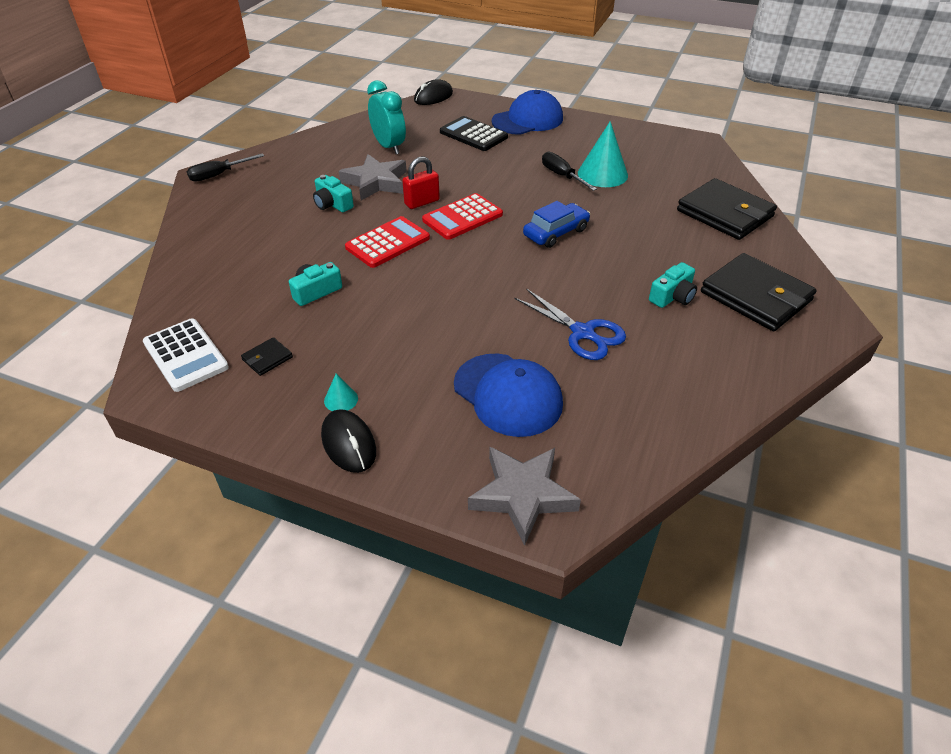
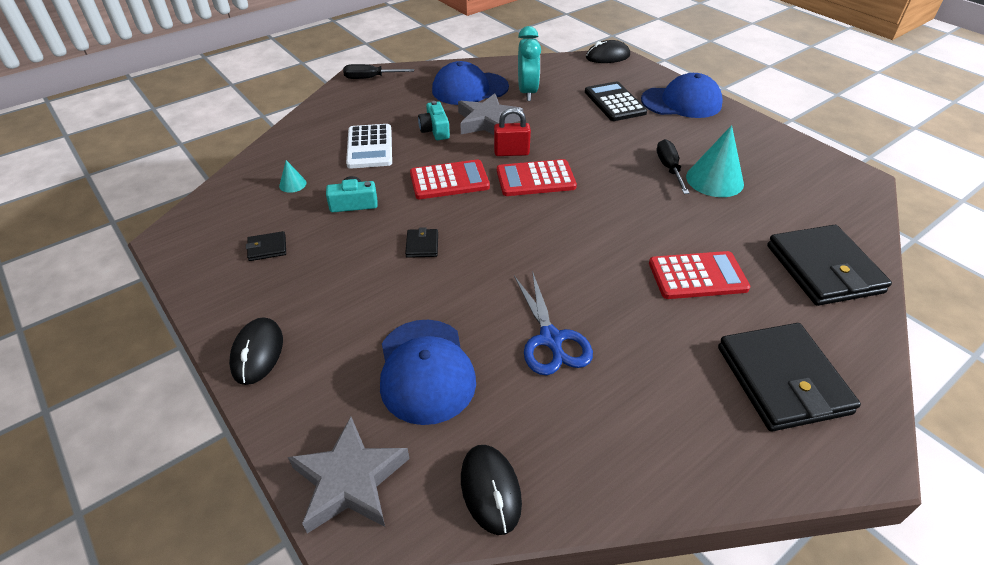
camera: 30 degrees right, 0 degrees up
white calculator [143,318,229,392] -> white calculator moved to [346,124,392,168]
turquoise cone [324,374,358,411] -> turquoise cone moved to [279,160,306,193]
blue car [523,201,590,248] -> none
turquoise camera [649,262,697,308] -> none
none -> black wallet [405,227,438,258]
none -> blue cap [432,61,509,105]
none -> black mouse [461,445,522,535]
none -> red calculator [649,251,751,299]

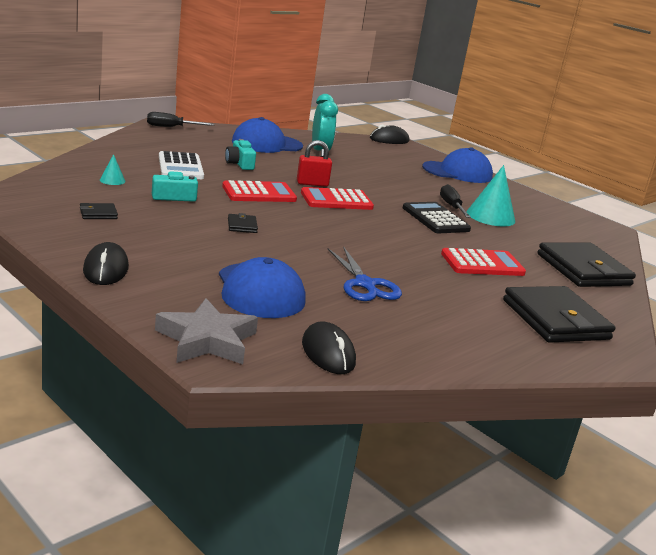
camera: 10 degrees left, 20 degrees down
grey star [458,93,523,135] -> none
black calculator [585,81,647,121] -> black calculator moved to [403,202,471,234]

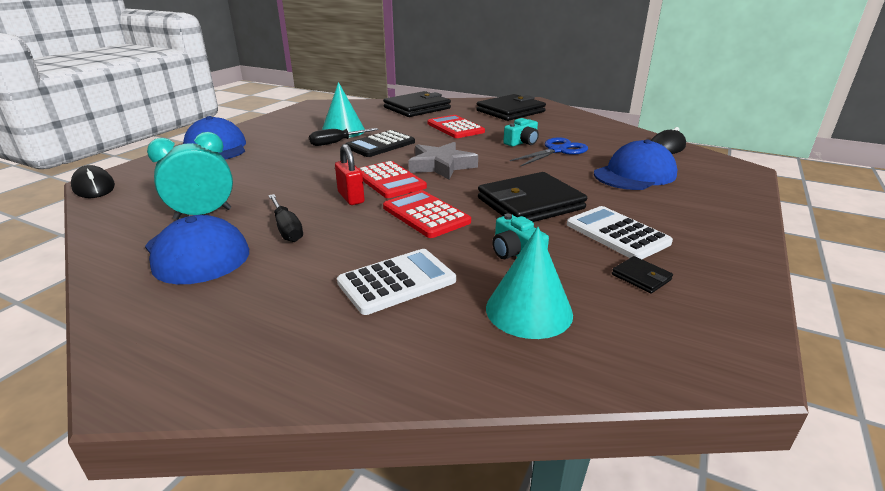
camera: 105 degrees left, 5 degrees up
black mouse [83,242,129,285] -> none
turquoise cone [100,154,125,185] -> turquoise cone [486,227,573,339], size x2.13
black screwdriver [147,112,214,127] -> black screwdriver moved to [268,194,303,242]
grey star [155,298,258,364] -> grey star moved to [408,142,478,180]
turquoise camera [225,139,256,170] -> turquoise camera moved to [503,118,539,147]
black wallet [228,213,258,233] -> black wallet [478,172,587,222], size x2.39
none -> white calculator [567,206,673,259]

